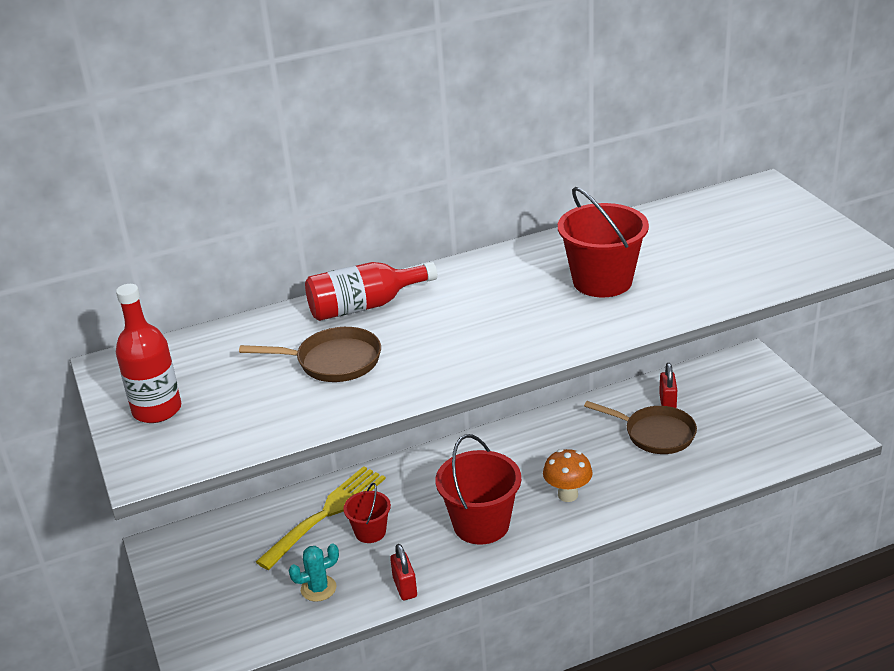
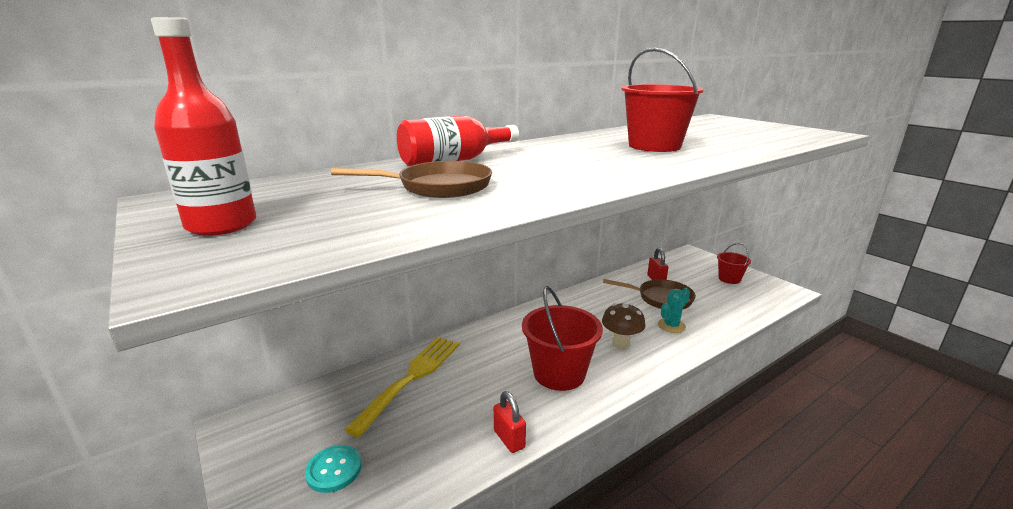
camera: 15 degrees left, 10 degrees down
turquoise cactus [289,544,339,602] -> turquoise cactus moved to [658,288,690,333]
red bucket [343,483,391,543] -> red bucket moved to [717,243,751,284]
orange mushroom [543,449,593,502] -> brown mushroom [602,303,646,349]
none -> turquoise button [305,445,362,493]

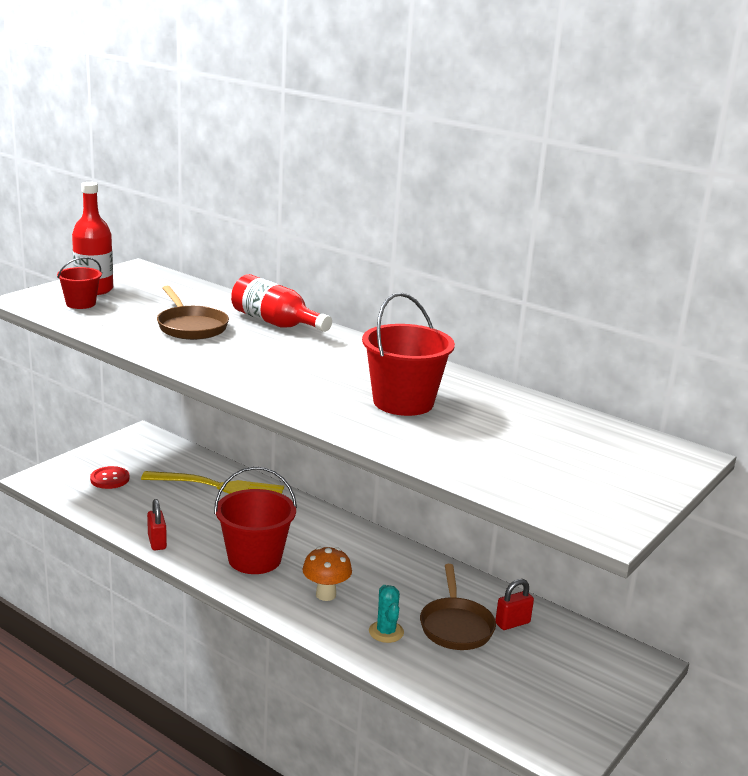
camera: 70 degrees right, 0 degrees up
turquoise button [305,445,362,493] -> red button [90,466,129,489]
red padlock [494,391,526,453] -> red padlock turned 60 degrees counterclockwise [147,499,167,550]
brown mushroom [602,303,646,349] -> orange mushroom [302,547,352,601]
turquoise cactus [658,288,690,333] -> turquoise cactus turned 45 degrees clockwise [369,585,404,643]
red bucket [717,243,751,284] -> red bucket moved to [57,257,102,309]

